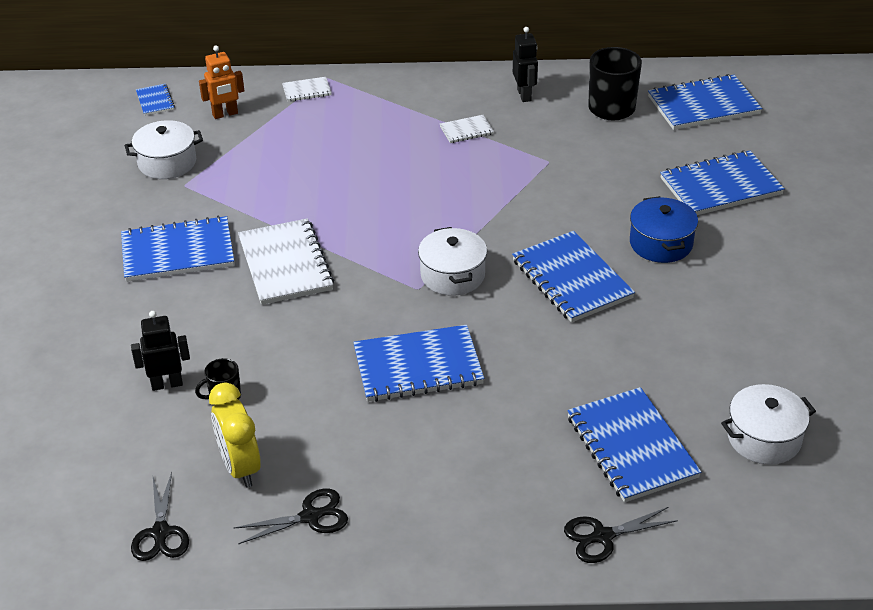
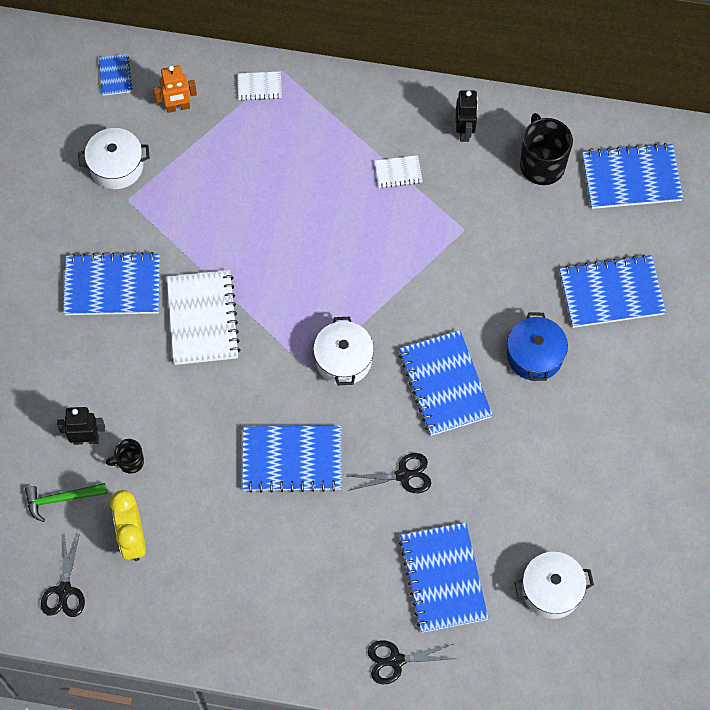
camera: 10 degrees right, 25 degrees up
black scissors [234,489,348,544] -> black scissors moved to [348,453,431,493]
none -> green hammer [25,483,107,522]

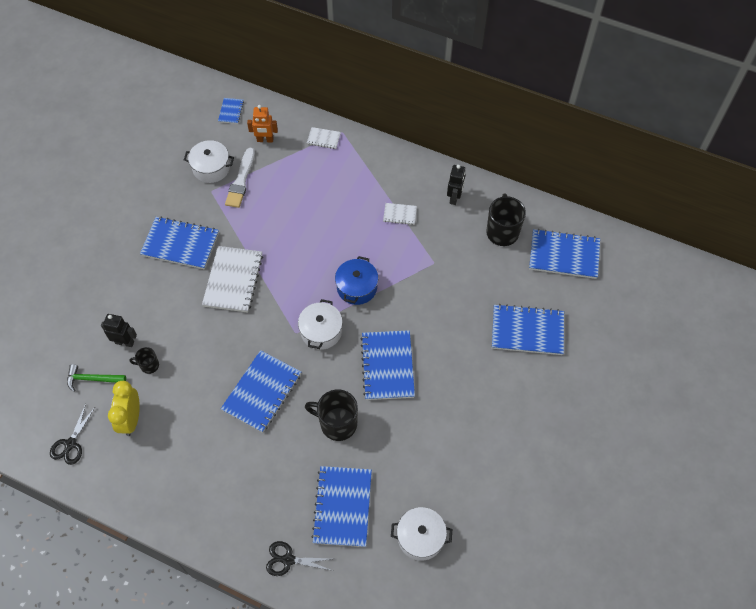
camera: 15 degrees right, 5 degrees down
blue notebook [242,425,342,493] -> blue notebook turned 75 degrees counterclockwise [221,350,301,433]
black scissors [348,453,431,493] -> black mug [305,389,358,441]
blue pot [507,313,568,381] -> blue pot moved to [335,256,378,305]
none -> white brush [225,148,255,208]

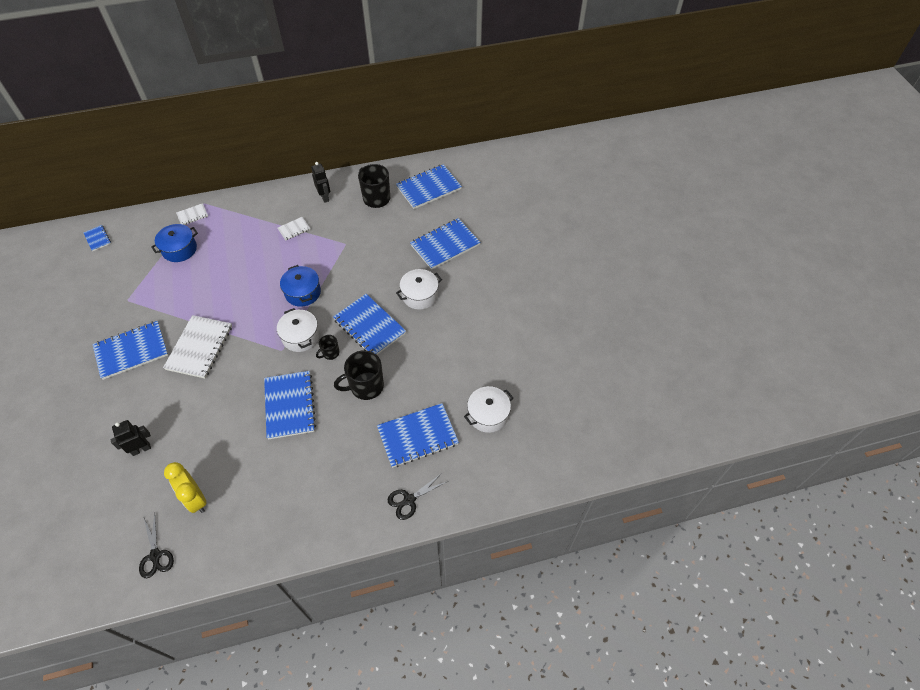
camera: 40 degrees left, 5 degrees down
green hammer [67,364,126,392] -> none
black mug [129,347,159,374] -> black mug moved to [316,335,339,360]
white pot [184,140,234,183] -> white pot moved to [396,269,442,310]
white notebook [202,246,263,313] -> white notebook turned 45 degrees clockwise [163,315,232,378]
white brush [225,148,255,208] -> none
orange robot [247,105,278,142] -> none
blue notebook [311,466,372,547] -> blue notebook turned 75 degrees counterclockwise [377,403,459,468]
none -> blue pot [151,224,198,262]

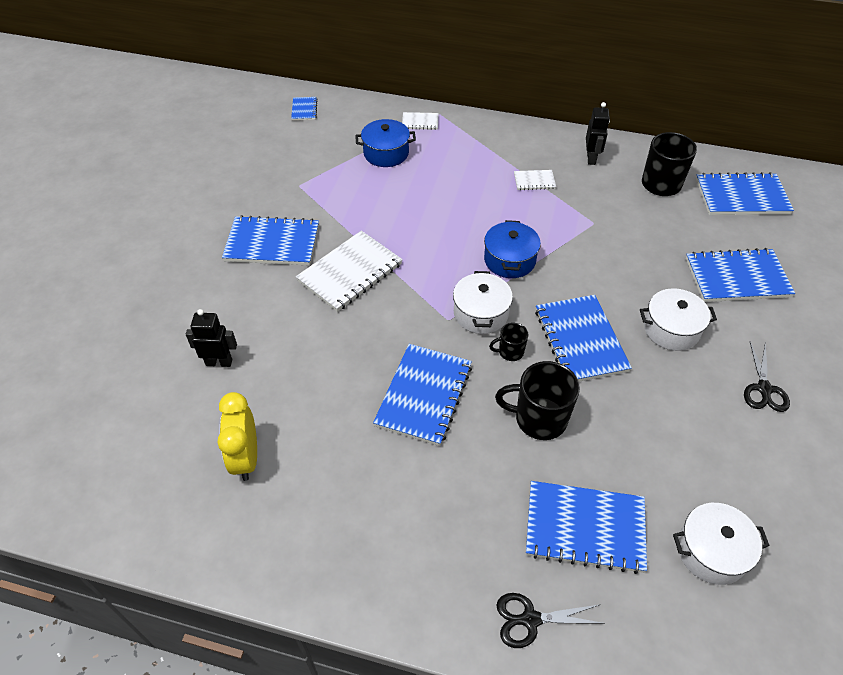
camera: 30 degrees right, 5 degrees down
black scissors [139,513,174,578] -> black scissors moved to [744,342,790,412]

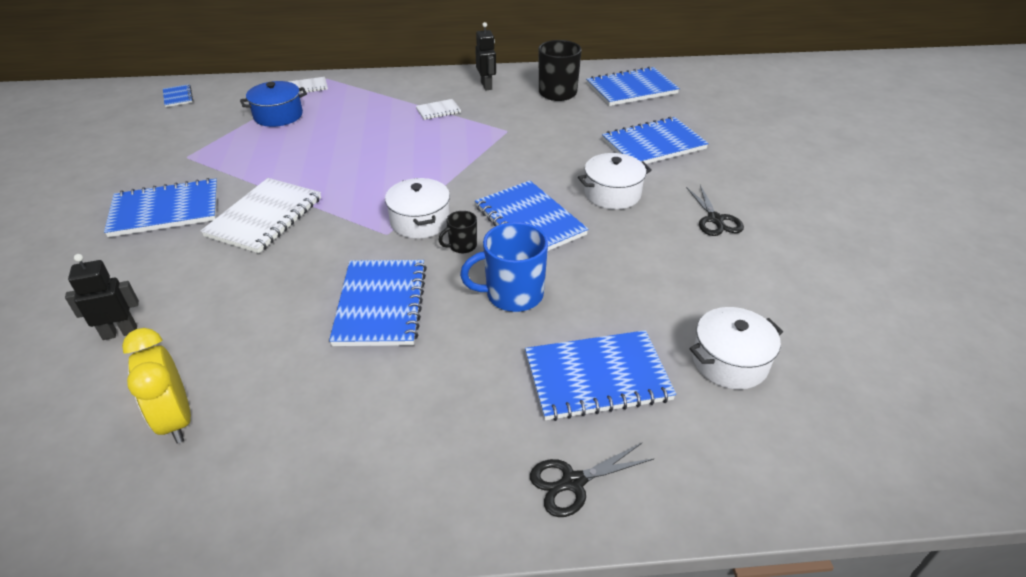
camera: 20 degrees left, 10 degrees down
blue pot [484,220,541,278] -> none
black mug [495,361,580,440] -> blue mug [460,222,548,312]

